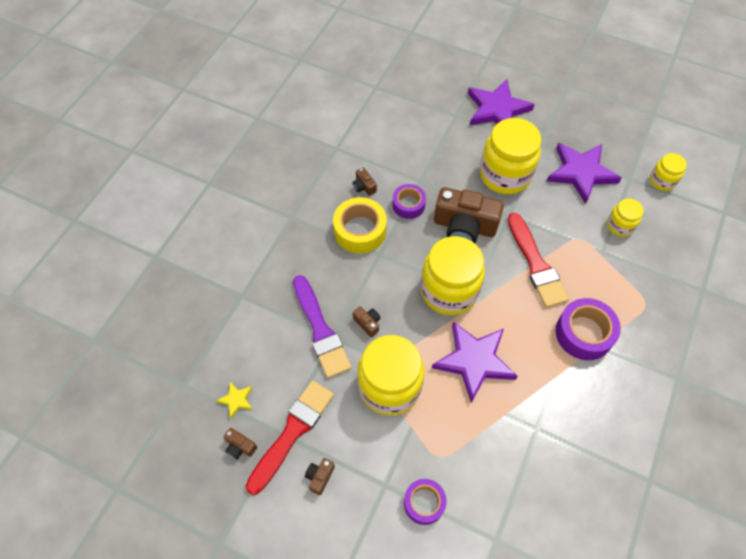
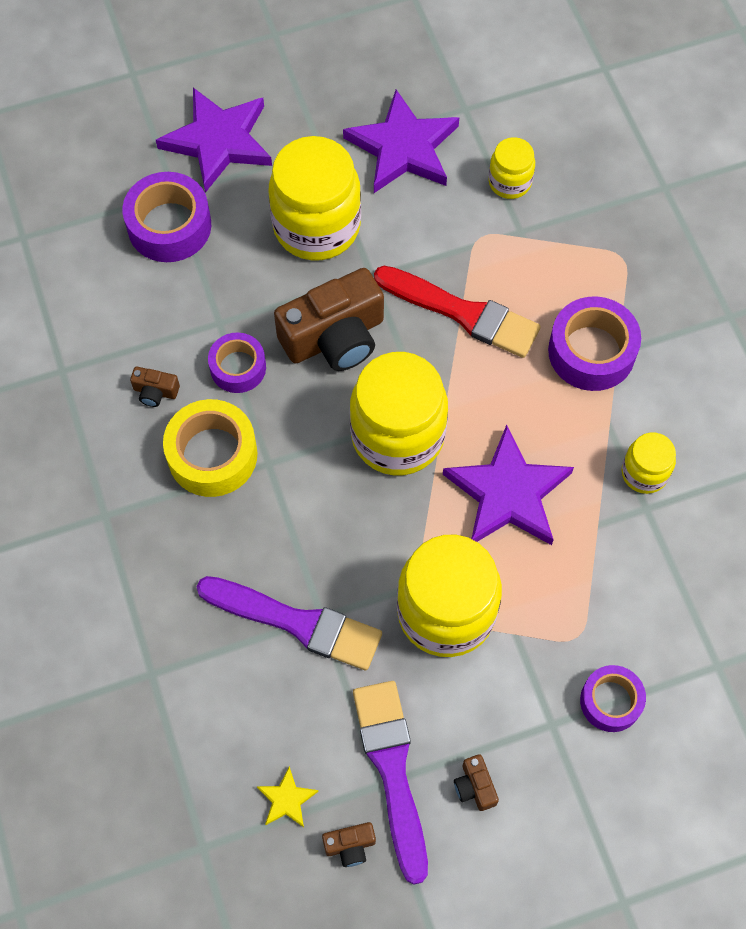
camera: 45 degrees left, 5 degrees up
red brush [246,380,334,495] -> purple brush [353,681,428,884]
brown camera [353,307,381,337] -> none
yellow jar [650,153,687,191] -> yellow jar moved to [621,433,676,494]
none -> purple tape [122,172,211,262]

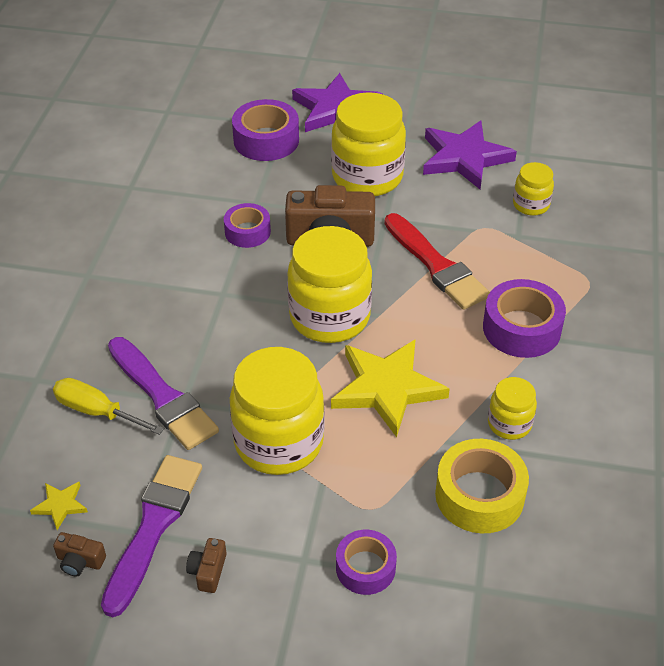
camera: 30 degrees right, 20 degrees down
brown camera [130,367,180,407] -> none
yellow tape [163,399,257,497] -> yellow tape moved to [435,439,529,533]
purple star [443,424,574,545] -> yellow star [331,339,450,437]
none -> yellow screwdriver [53,378,164,435]

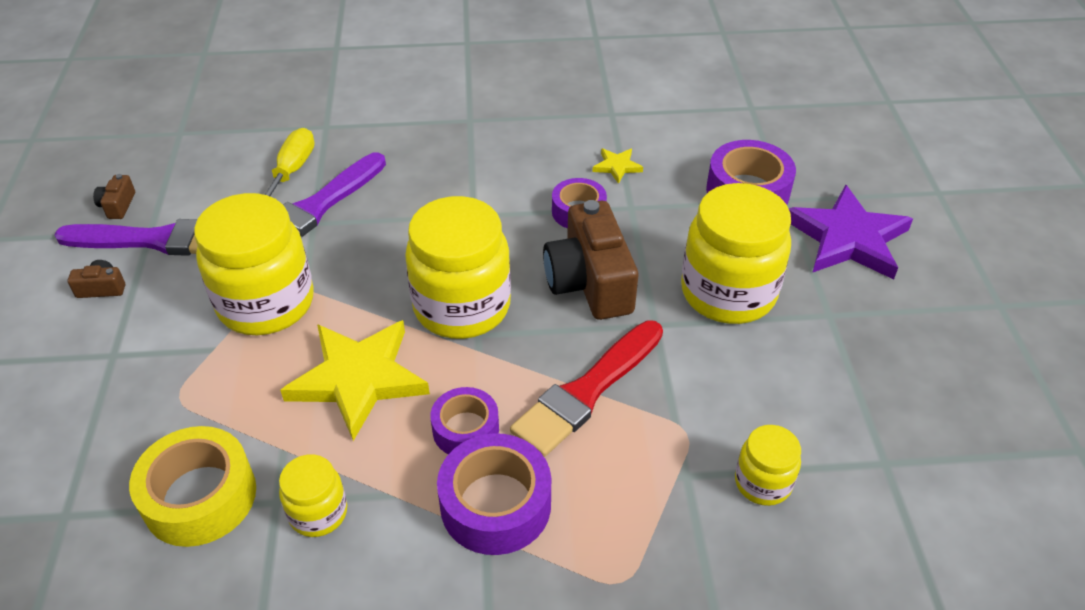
camera: 75 degrees right, 0 degrees up
yellow star [30,482,88,530] -> yellow star moved to [592,148,643,184]
purple tape [336,530,397,595] -> purple tape moved to [430,387,499,454]
purple star [423,121,517,189] -> none

